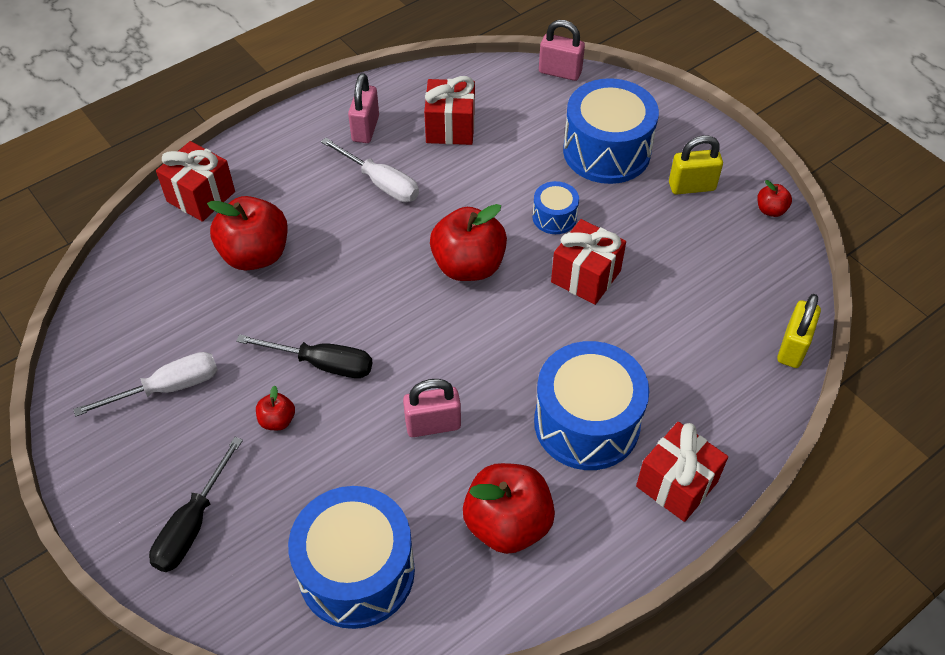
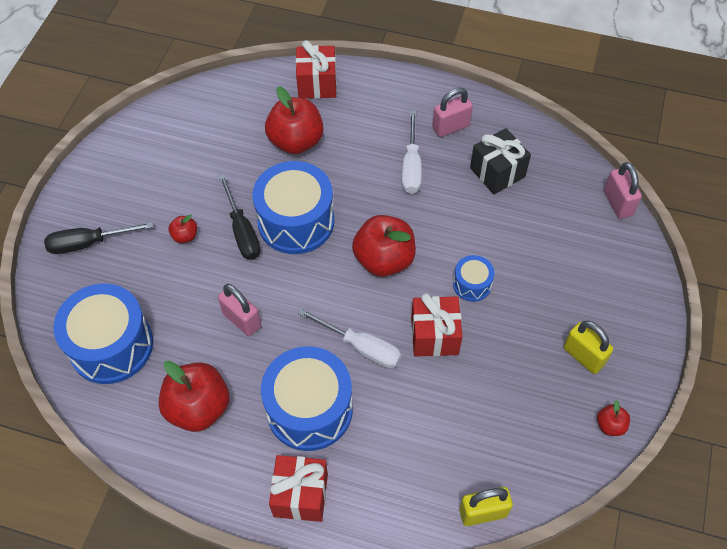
camera: 55 degrees right, 5 degrees up
white screwdriver [73,352,218,416] -> white screwdriver moved to [298,308,401,368]
red gift [424,76,475,145] -> black gift [470,128,531,194]
blue drum [563,78,659,184] -> blue drum moved to [252,161,334,254]

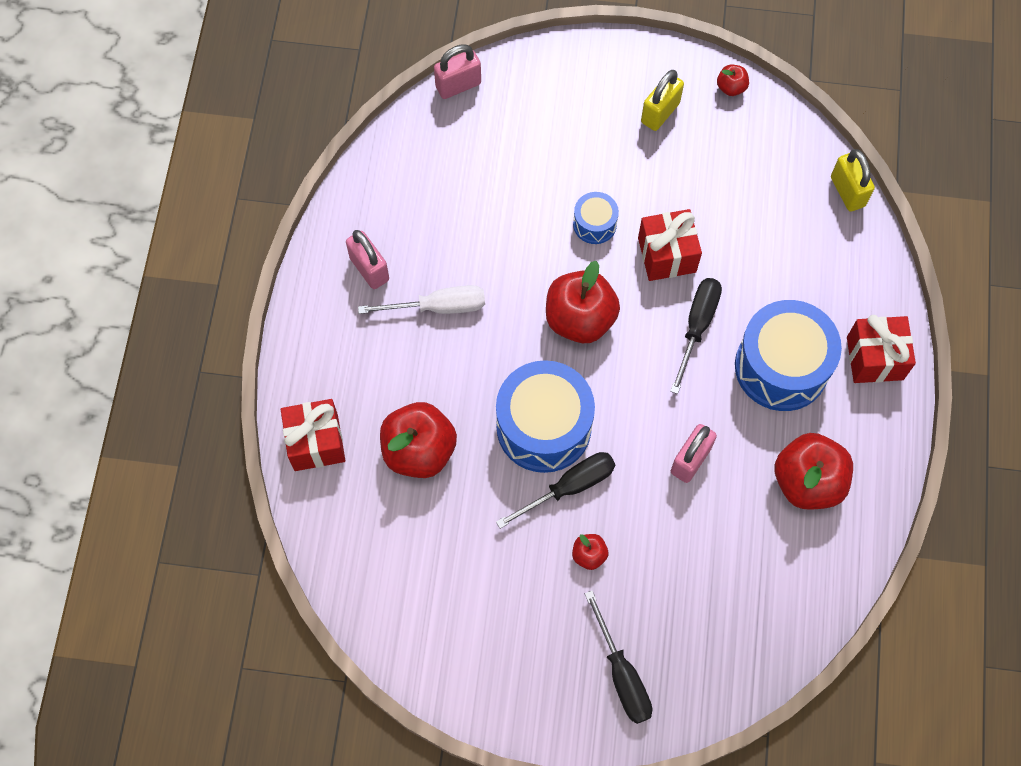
camera: 100 degrees left, 10 degrees up
blue drum [53,283,153,384] -> none
white screwdriver [298,308,401,368] -> black screwdriver [670,278,722,394]
black gift [470,128,531,194] -> none

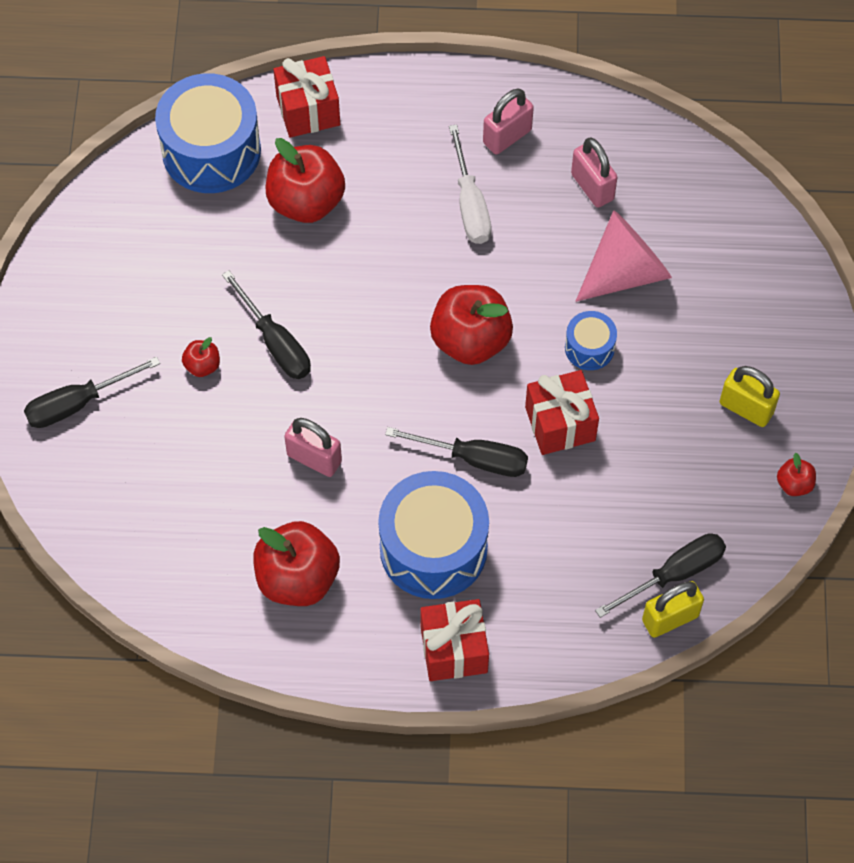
camera: 85 degrees right, 5 degrees down
pink padlock [434,45,481,99] -> pink padlock moved to [571,138,618,207]
blue drum [496,360,595,473] -> blue drum moved to [155,73,261,193]
none -> pink cone [576,210,672,302]
none -> black screwdriver [595,533,726,618]

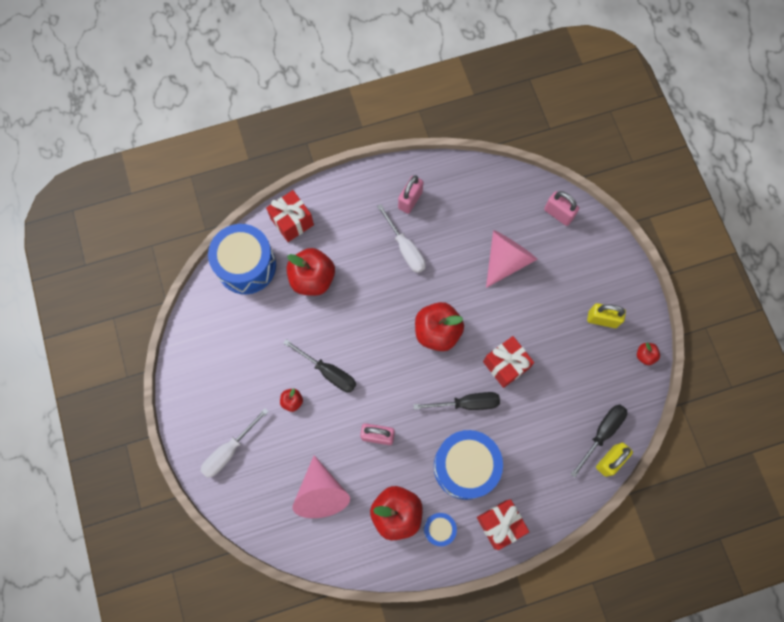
camera: 20 degrees left, 10 degrees up
black screwdriver [24,357,160,428] -> white screwdriver [201,408,269,478]
blue drum [565,311,617,370] -> blue drum moved to [424,513,457,546]
pink padlock [571,138,618,207] -> pink padlock moved to [544,191,579,226]
none -> pink cone [292,455,350,518]

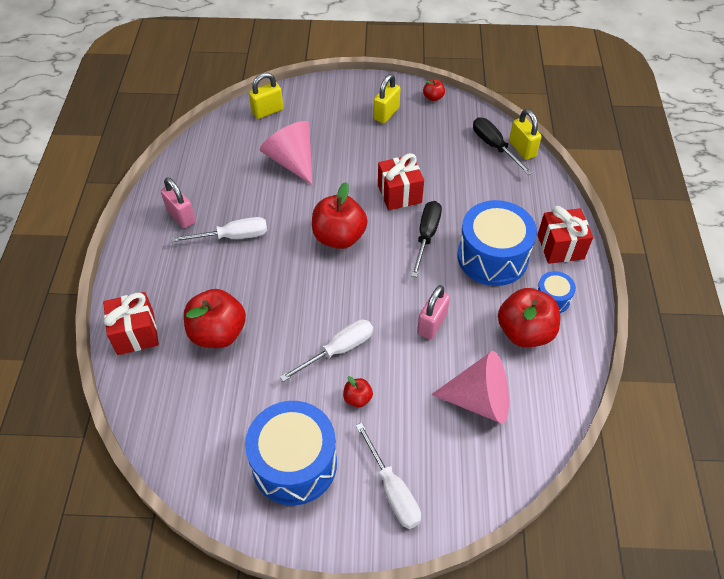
camera: 70 degrees left, 20 degrees down
blue drum [208,224,276,294] -> blue drum moved to [245,401,337,505]
black screwdriver [283,339,356,392] -> white screwdriver [280,319,373,382]
pink padlock [544,191,579,226] -> yellow padlock [249,72,283,119]

